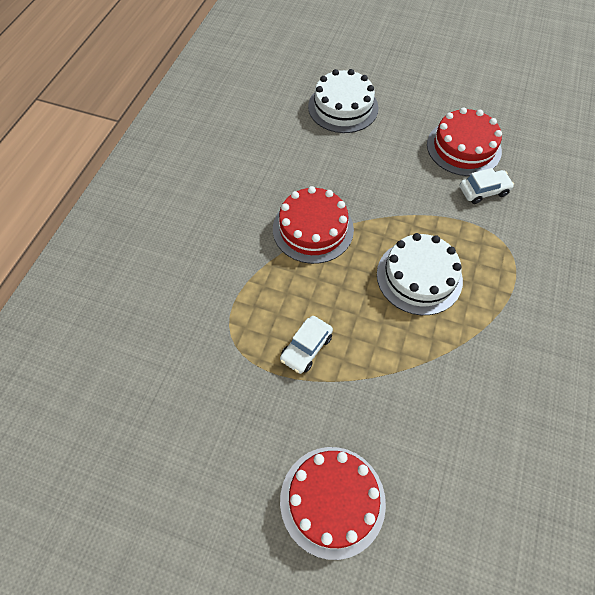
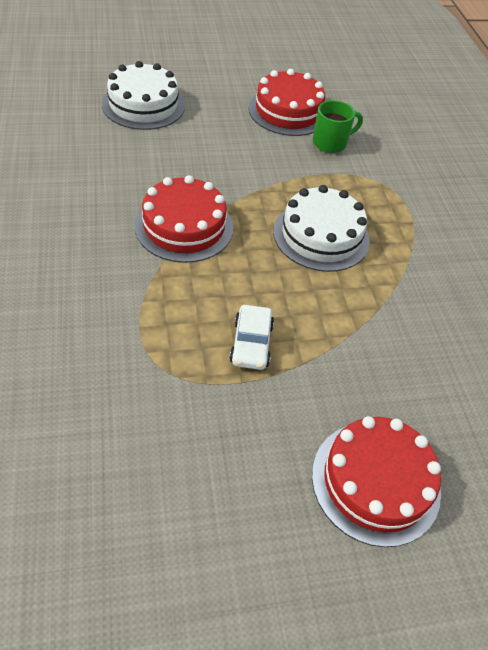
camera: 35 degrees left, 10 degrees down
white car [459,168,514,204] -> green mug [313,100,363,153]

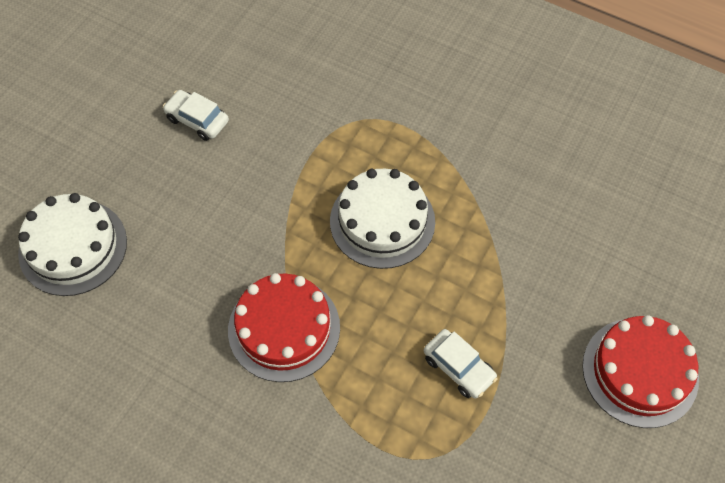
camera: 45 degrees left, 10 degrees up
red cake [248,69,325,136] -> white car [163,90,229,141]
green mug [313,100,363,153] -> none

